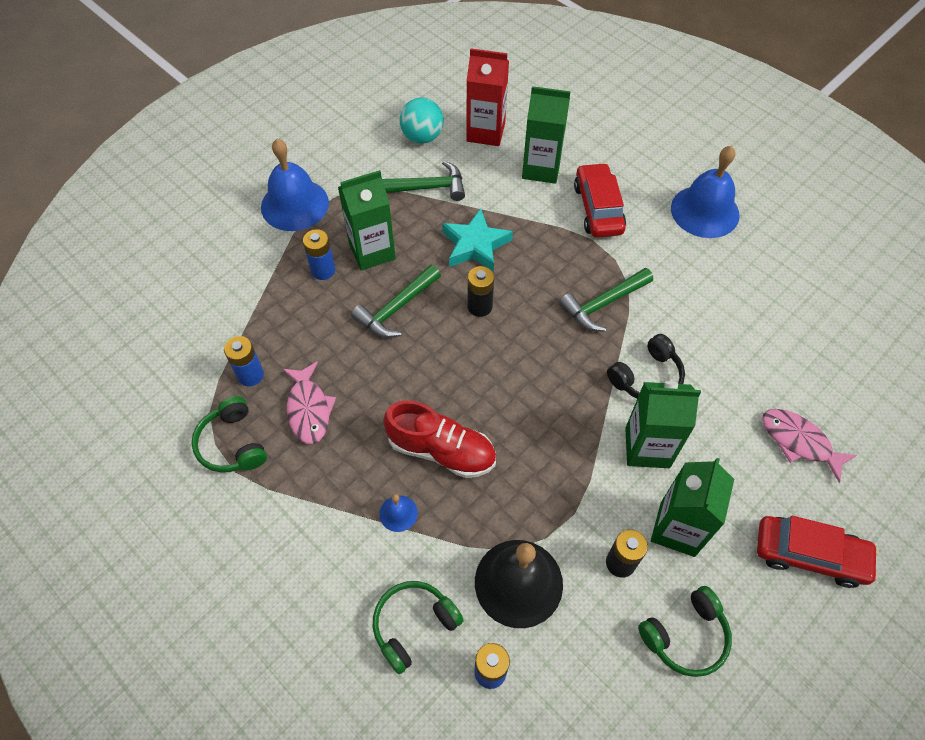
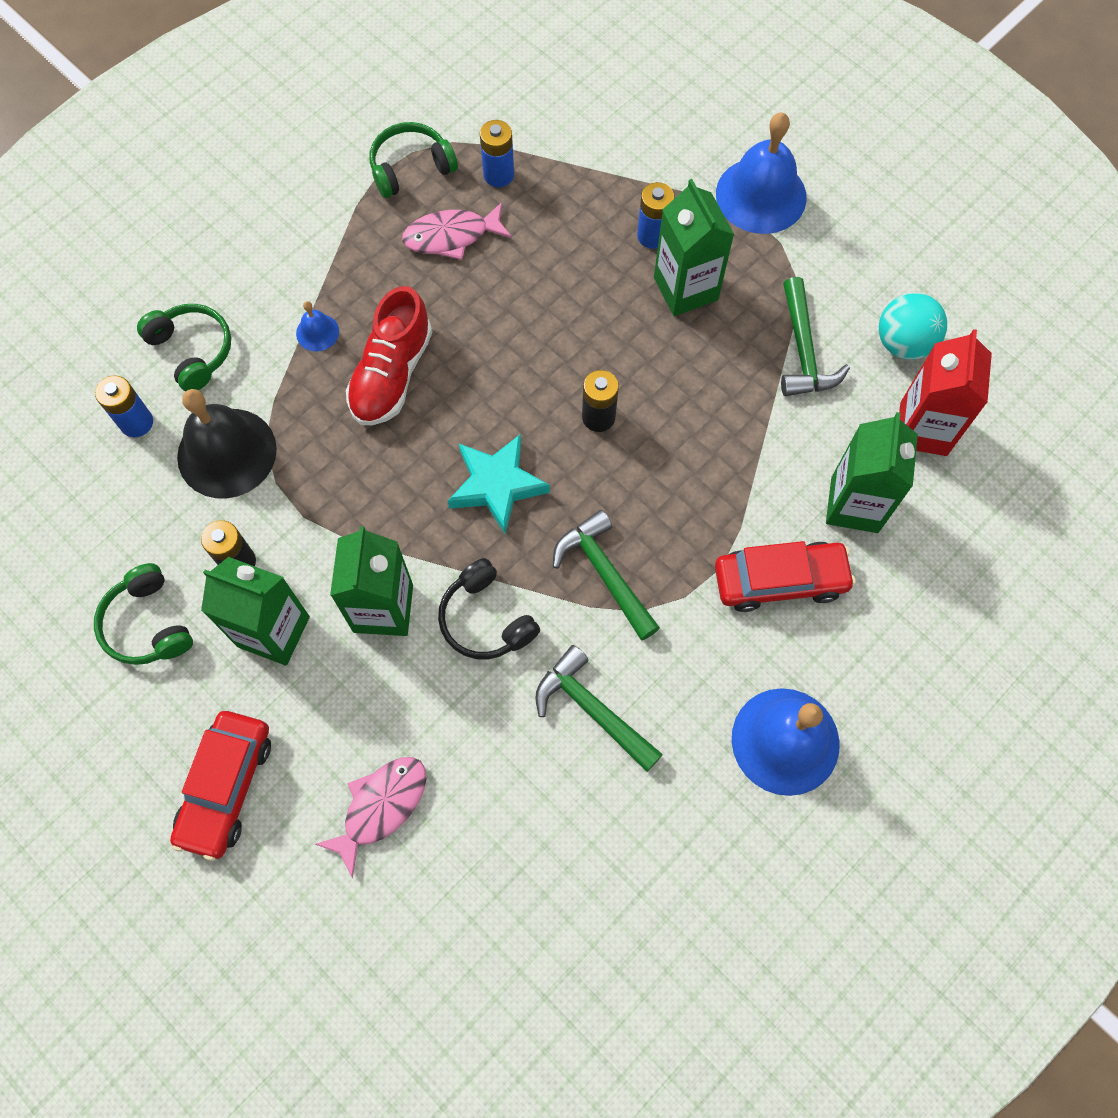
camera: 90 degrees right, 10 degrees up
green hammer [351,264,441,338] -> green hammer moved to [535,645,663,772]
turquoise star [442,208,513,272] -> turquoise star moved to [448,434,550,534]

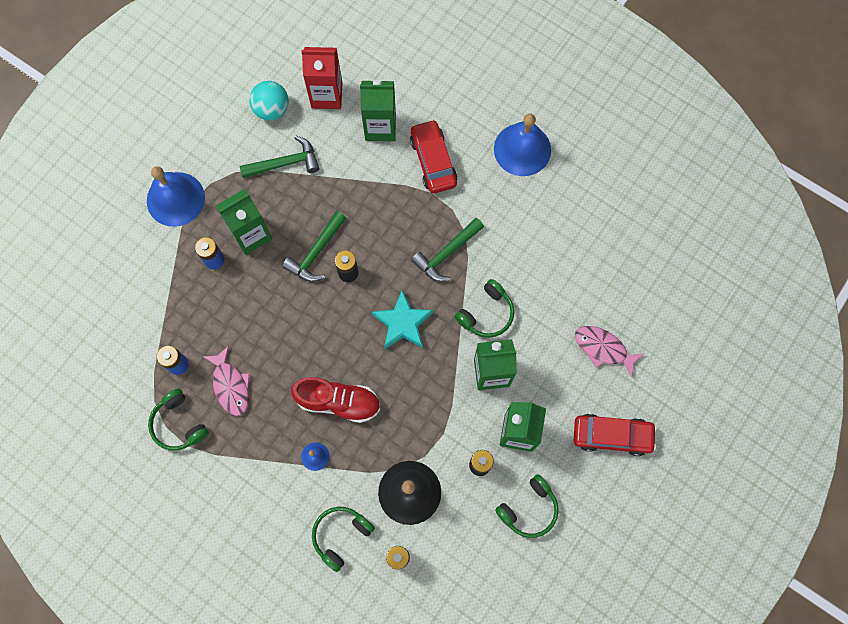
camera: 100 degrees left, 5 degrees up
black headphones [438,558,540,660] -> green headphones [455,279,514,338]
green hammer [535,645,663,772] -> green hammer moved to [282,211,346,282]

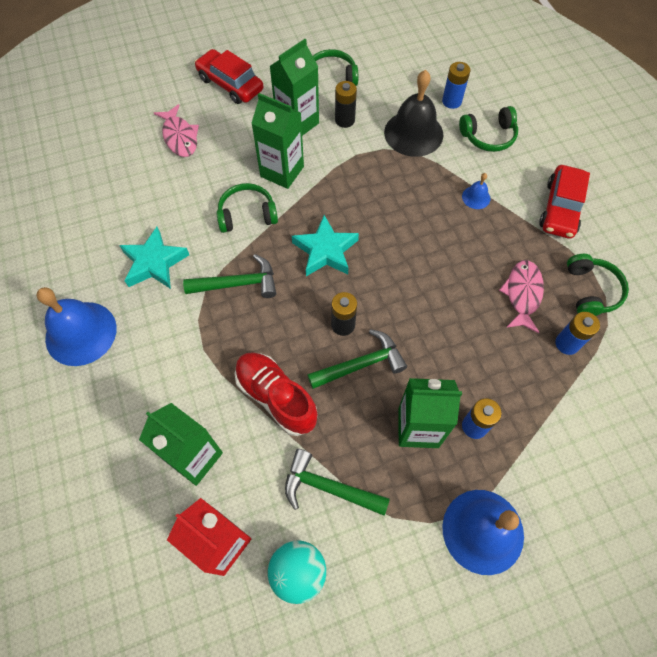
camera: 145 degrees left, 10 degrees down
red shoe [291,377,381,423] -> red shoe moved to [235,352,318,436]
red car [410,119,457,193] -> red car moved to [539,165,590,239]
none -> turquoise star [119,227,189,289]

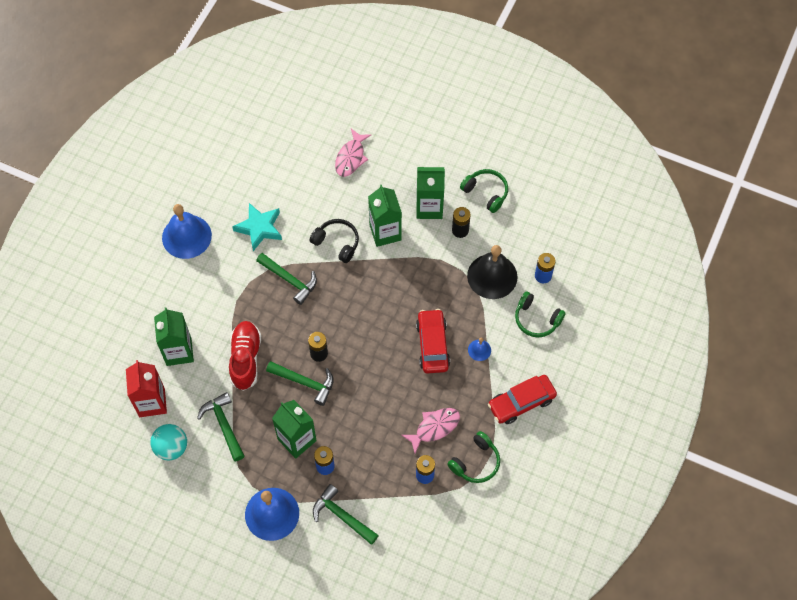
camera: 45 degrees right, 0 degrees up
red car [195,49,263,104] -> red car moved to [416,309,450,374]
green headphones [216,183,278,233] -> black headphones [310,219,359,263]
turquoise star [292,215,359,276] -> none
none -> green hammer [313,484,379,545]

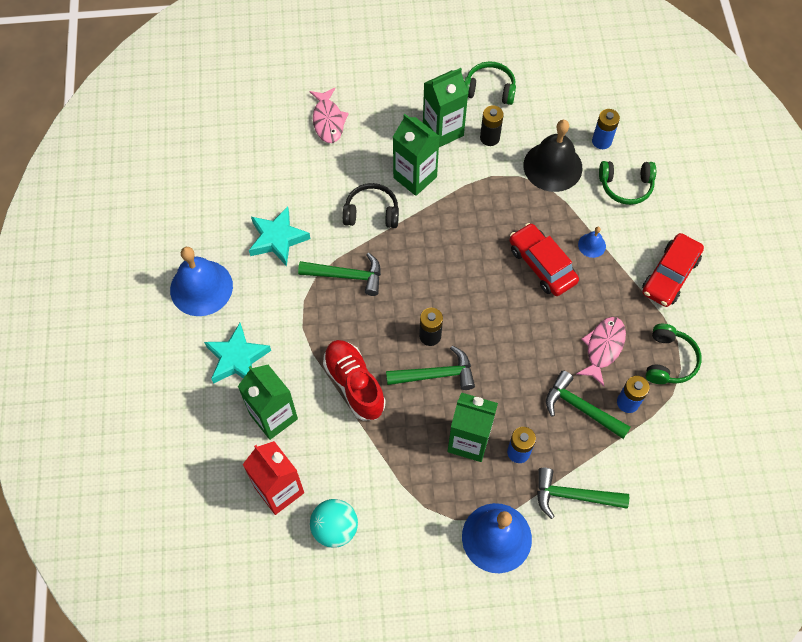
camera: 30 degrees left, 0 degrees up
green hammer [197,392,245,461] -> green hammer moved to [546,371,631,439]
none -> turquoise star [204,323,271,384]

